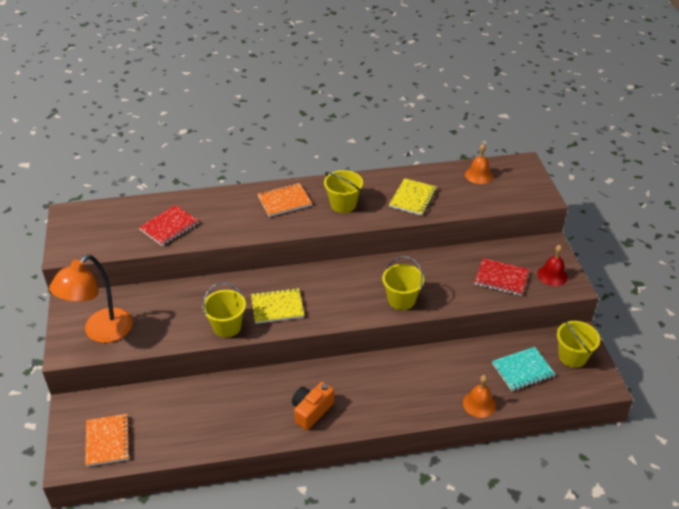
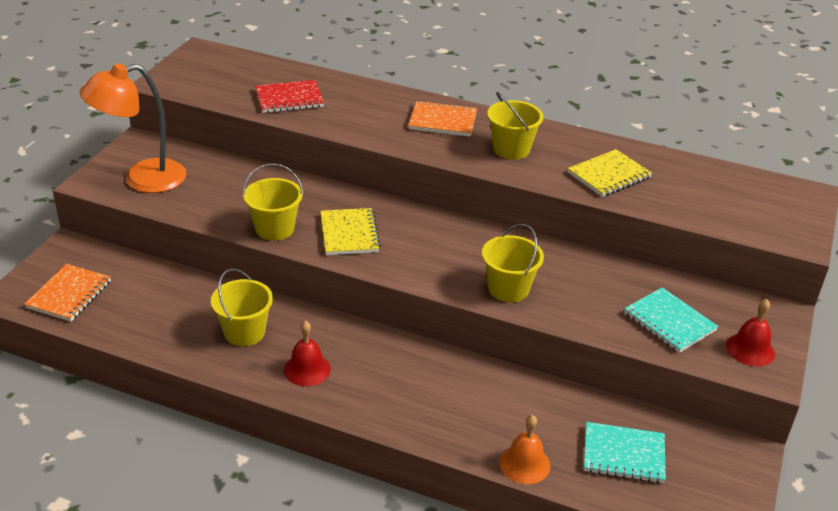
camera: 30 degrees right, 5 degrees down
yellow notebook [251,288,304,324] -> yellow notebook turned 60 degrees clockwise [320,208,381,255]
orange camera [292,382,334,430] -> red bell [284,321,331,386]
orange bell [465,143,493,184] -> none
red notebook [475,258,529,296] -> turquoise notebook [624,287,718,353]
yellow bucket [557,319,600,368] -> yellow bucket moved to [211,269,273,346]

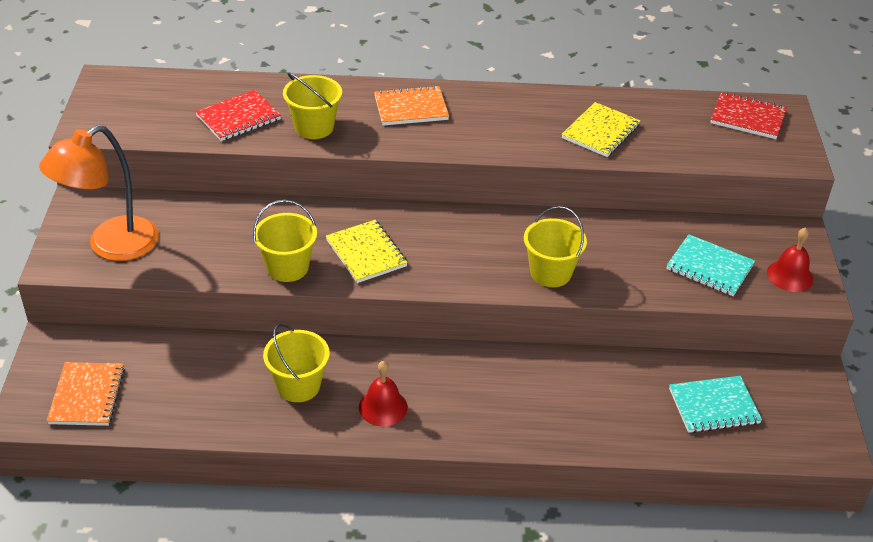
camera: 20 degrees left, 5 degrees up
yellow bucket [487,92,543,160] -> yellow bucket moved to [283,72,342,139]
orange bell [500,415,550,484] -> none
none -> red notebook [710,92,787,139]

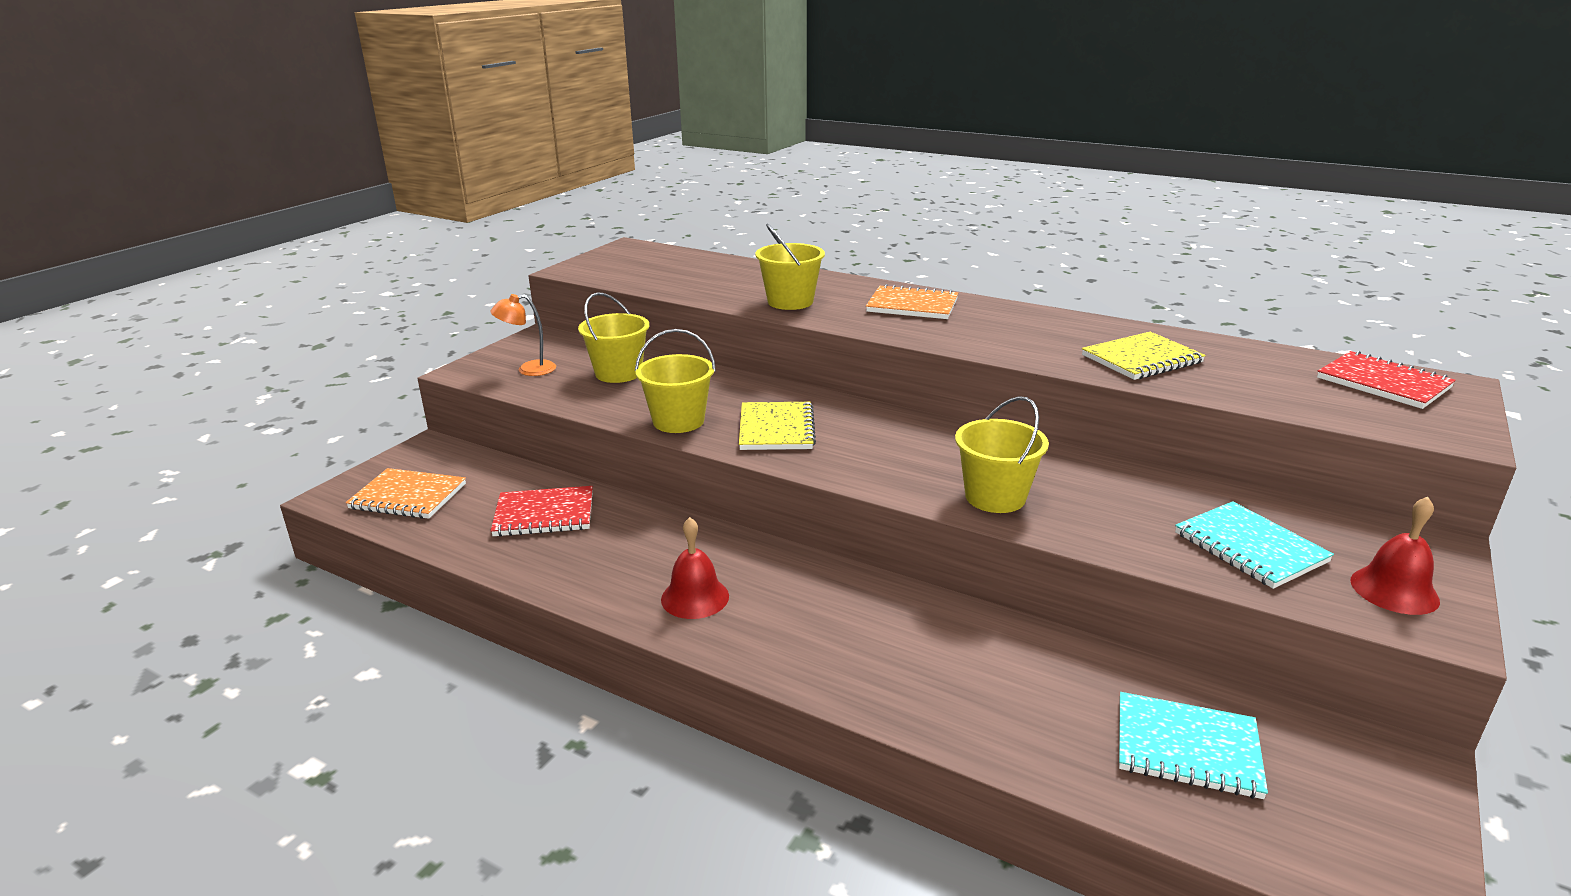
camera: 30 degrees right, 15 degrees down
orange lamp [39,125,159,261] -> orange lamp [490,294,556,376], size x0.49
orange notebook [47,362,125,426] -> orange notebook turned 75 degrees clockwise [346,468,466,519]
red notebook [195,90,281,141] -> red notebook moved to [491,486,593,537]
yellow bucket [263,324,329,402] -> yellow bucket moved to [578,292,649,383]

